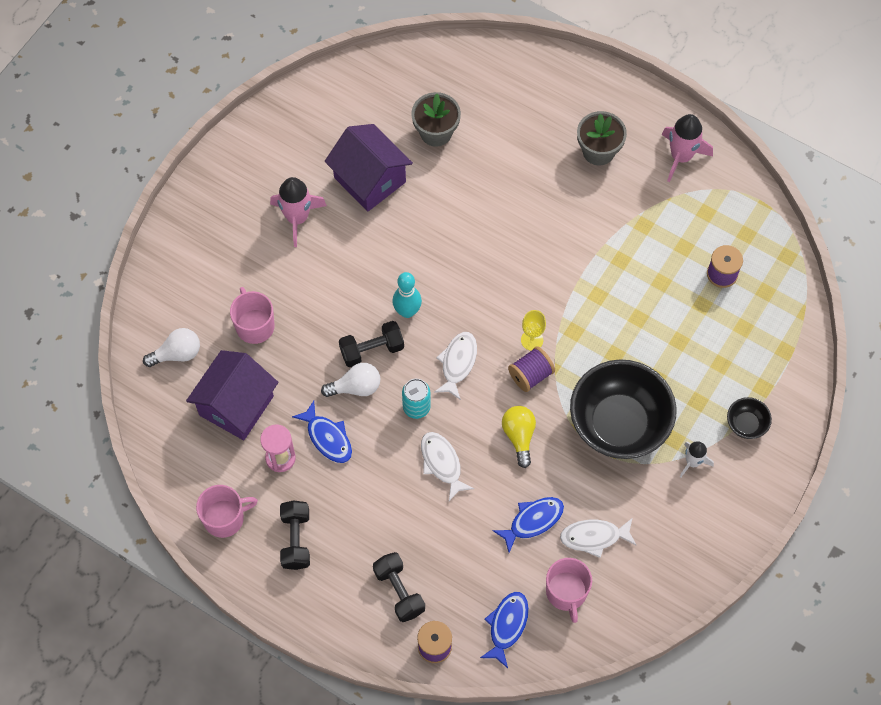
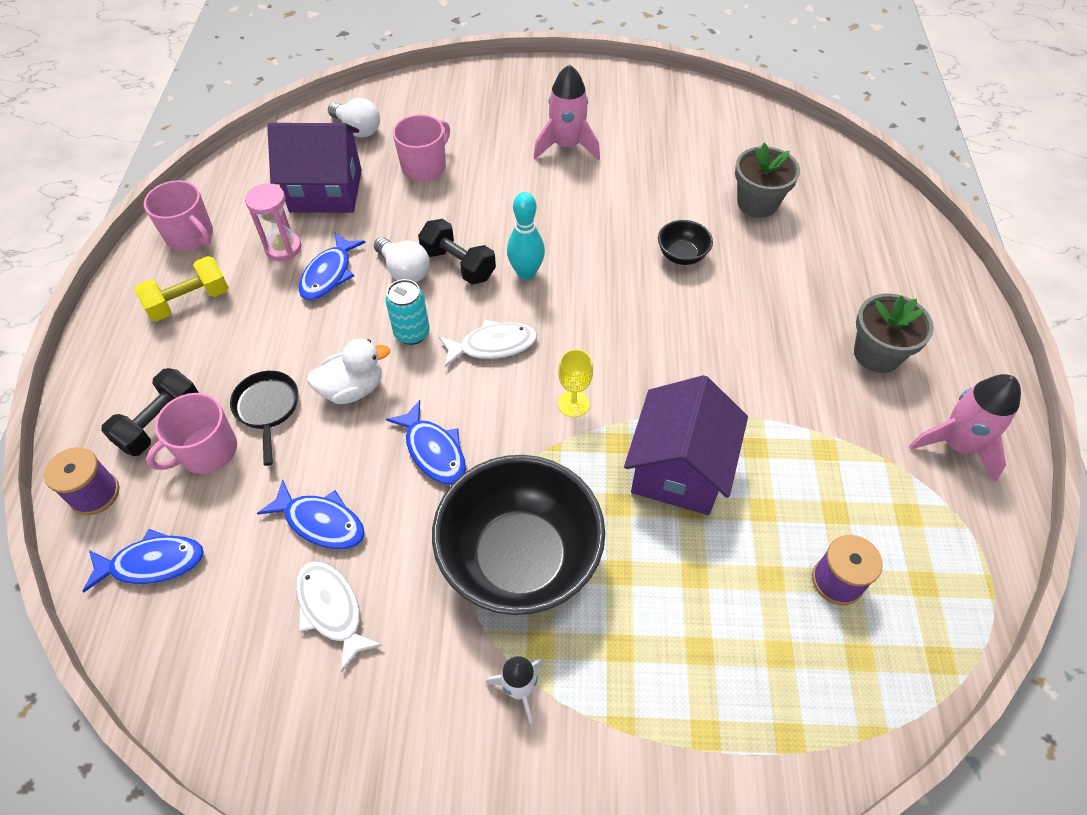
camera: 60 degrees right, 10 degrees down
black dumbbell [280,500,310,570] -> yellow dumbbell [135,256,229,321]
purple house [325,124,413,212] -> purple house moved to [624,375,748,515]
white fish [421,432,474,501] -> white duck [307,339,390,404]
yellow light bulb [502,406,536,468] -> blue fish [386,400,466,485]
purple spool [508,346,555,392] -> none
pink mug [546,558,592,623] -> pink mug moved to [146,393,237,474]
black bowl [727,397,772,439] -> black bowl moved to [658,220,713,265]
none -> black pan [230,371,298,466]

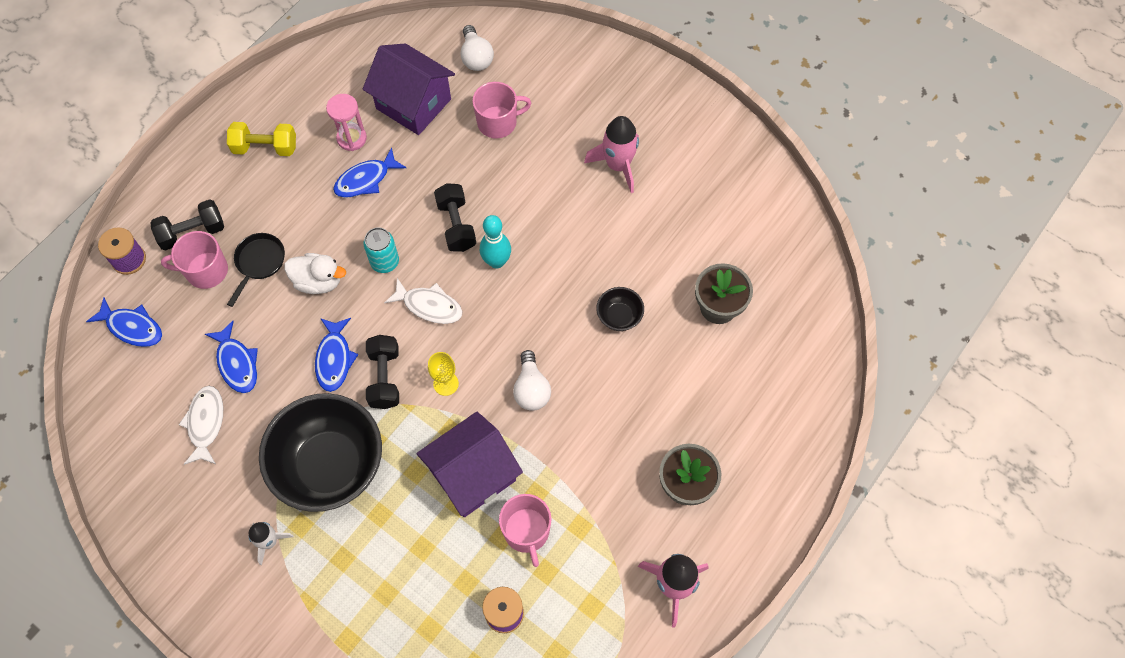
camera: 35 degrees right, 10 degrees up
pink mug [144,180,213,251] -> pink mug moved to [499,494,552,567]
white light bulb [374,237,430,283] -> white light bulb moved to [513,350,551,411]
none -> black dumbbell [366,335,399,409]

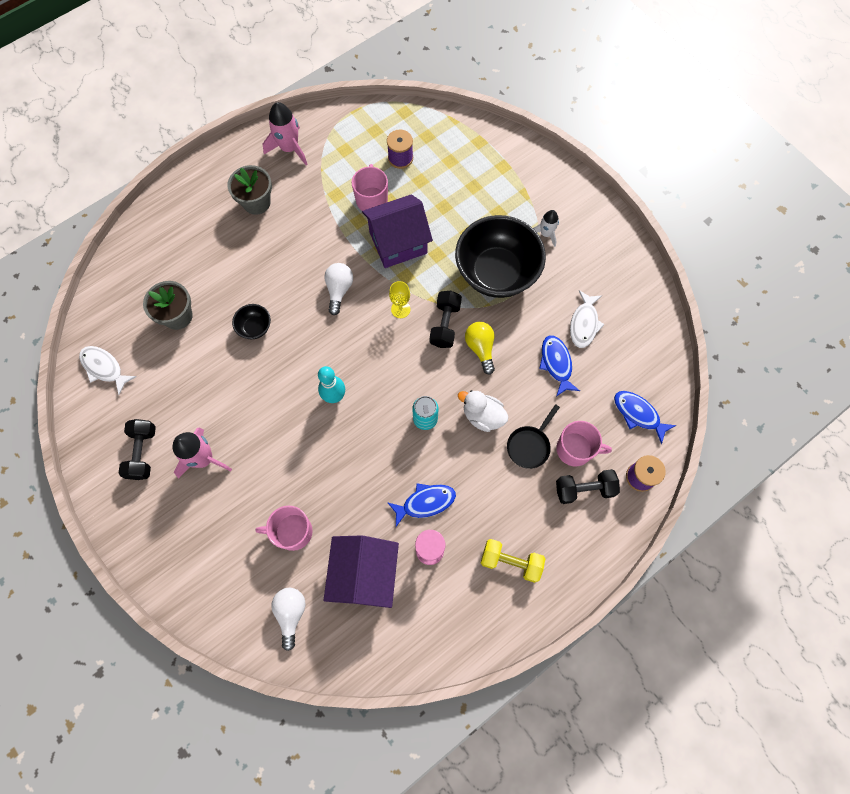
camera: 165 degrees left, 5 degrees up
blue fish [315,318,358,392] -> yellow light bulb [465,322,495,375]
purple house [363,44,455,135] -> purple house turned 45 degrees clockwise [324,535,399,608]
white fish [384,278,463,324] -> white fish moved to [79,346,137,395]
black dumbbell [434,183,476,252] -> black dumbbell moved to [118,419,156,480]

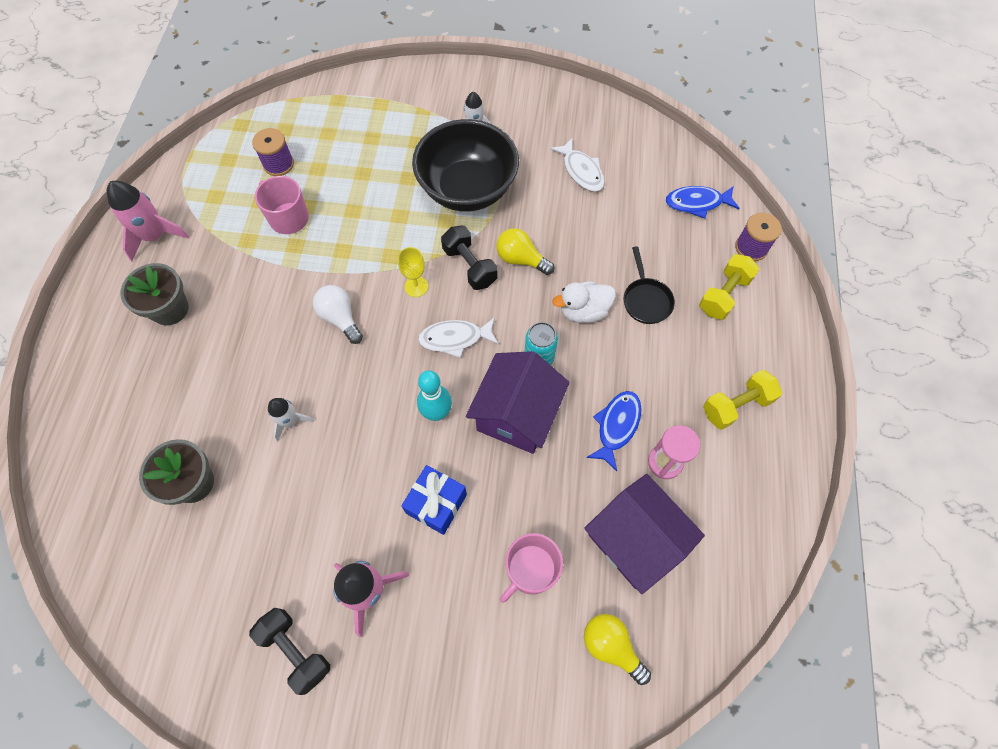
camera: 45 degrees left, 5 degrees down
white fish [79,346,137,395] -> white fish moved to [418,317,499,358]
black bowl [232,304,271,339] -> white rocket [268,398,314,442]
white light bulb [271,588,306,651] -> yellow light bulb [584,614,651,685]
purple house [362,194,433,268] -> purple house moved to [466,351,570,454]
blue fish [539,335,580,397] -> none
pink mug [556,421,612,467] -> none
black dumbbell [556,469,620,504] -> yellow dumbbell [699,254,759,320]
none -> blue gift [401,465,467,535]

